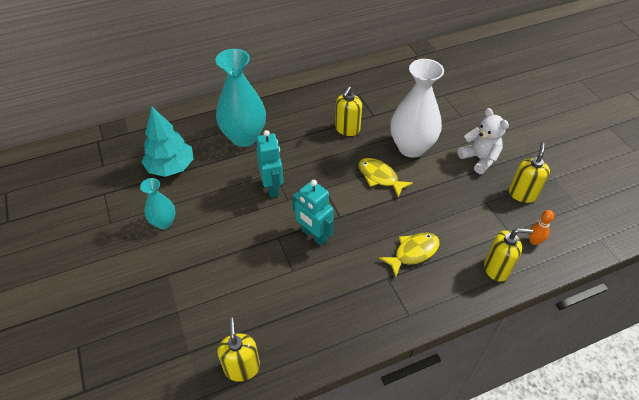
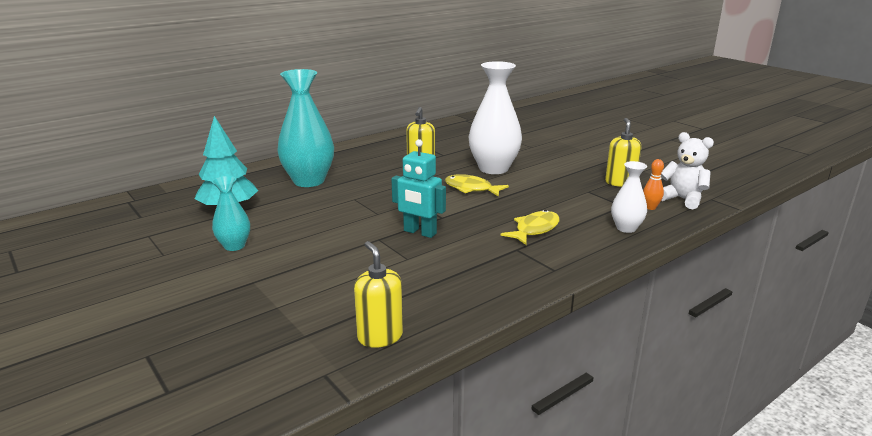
camera: 15 degrees left, 25 degrees down
turquoise robot [256,130,284,198] -> none
white teddy bear [458,108,509,174] -> white teddy bear moved to [661,132,714,209]
yellow soap dispenser [484,228,533,282] -> white vase [611,161,647,233]

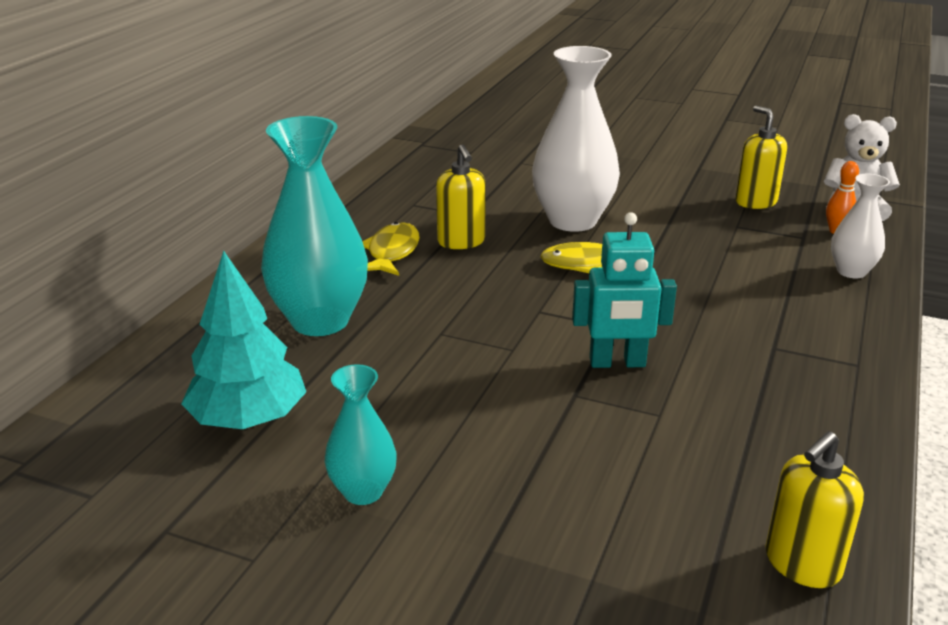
camera: 30 degrees left, 5 degrees up
yellow soap dispenser [354,241,403,348] -> yellow soap dispenser turned 75 degrees counterclockwise [765,431,864,588]
yellow fish [500,210,560,245] -> yellow fish moved to [362,222,420,276]

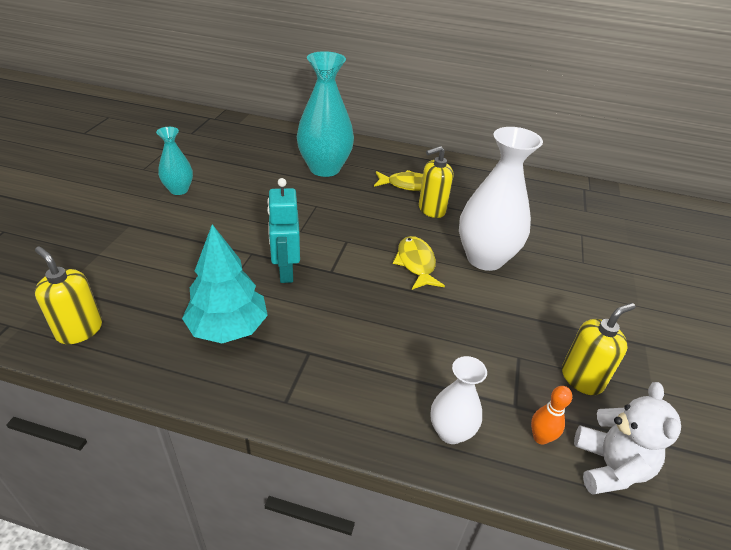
camera: 80 degrees right, 10 degrees up
turquoise tree [181,250,306,429] -> turquoise tree moved to [182,224,268,343]

